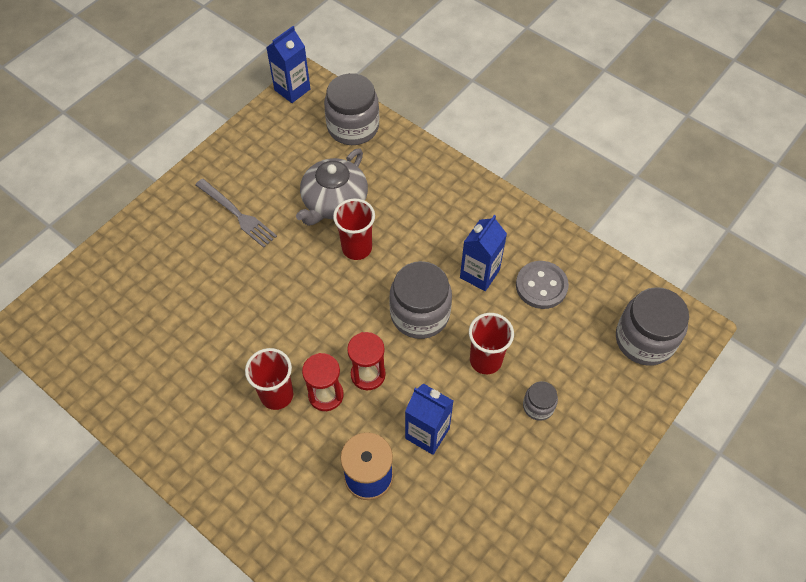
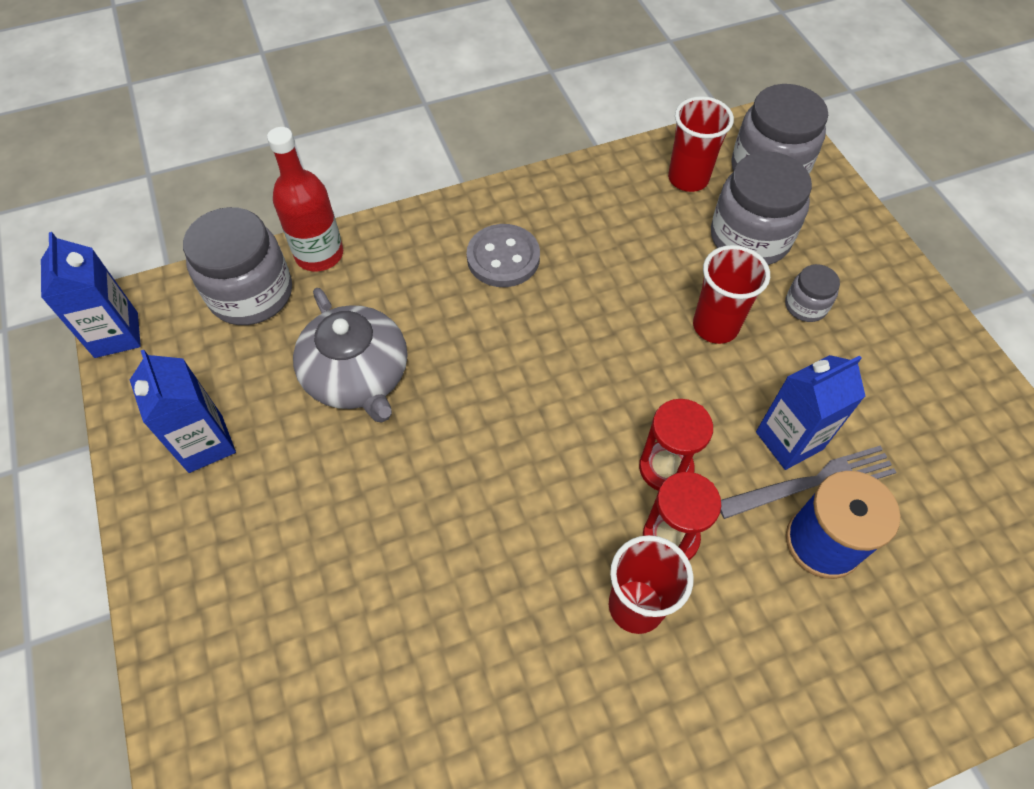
camera: 60 degrees left, 0 degrees up
grey fork [195,179,277,248] -> grey fork moved to [720,446,896,519]
red cup [333,198,375,260] -> red cup moved to [668,96,734,192]
grey jar [389,261,452,339] -> grey jar moved to [711,151,812,265]
blue carton [460,215,507,291] -> blue carton moved to [130,350,236,473]
grey button [516,261,569,309] -> grey button moved to [467,224,540,287]
none -> red bottle [267,127,343,271]

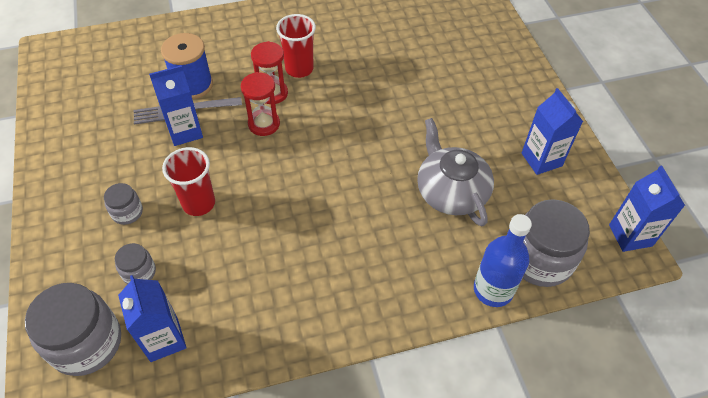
camera: 175 degrees left, 5 degrees down
red bottle [267,127,343,271] -> blue bottle [474,214,532,307]
grey button [467,224,540,287] -> none
red cup [668,96,734,192] -> blue carton [118,275,187,362]
grey jar [711,151,812,265] -> grey jar [115,243,156,284], size x0.50

